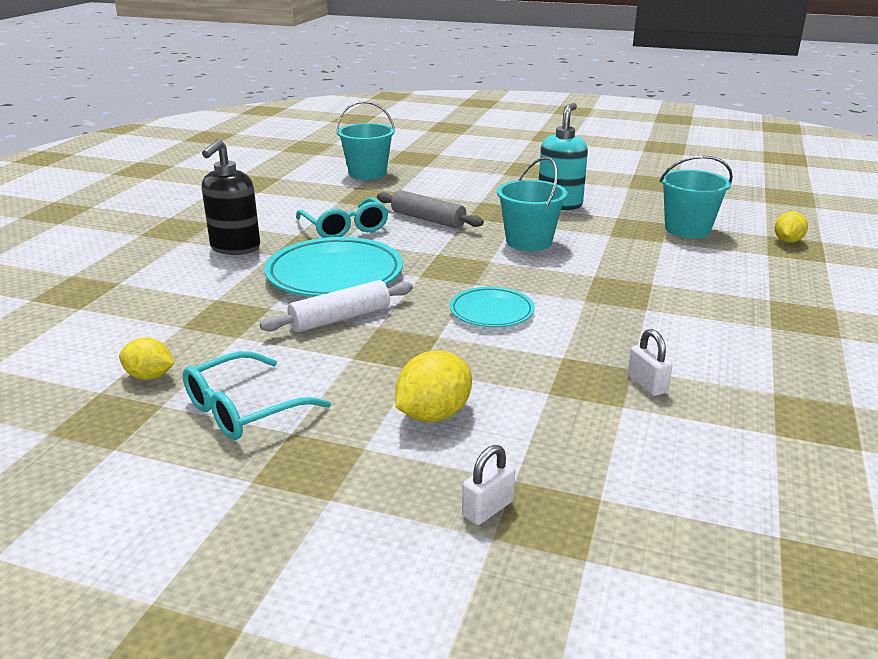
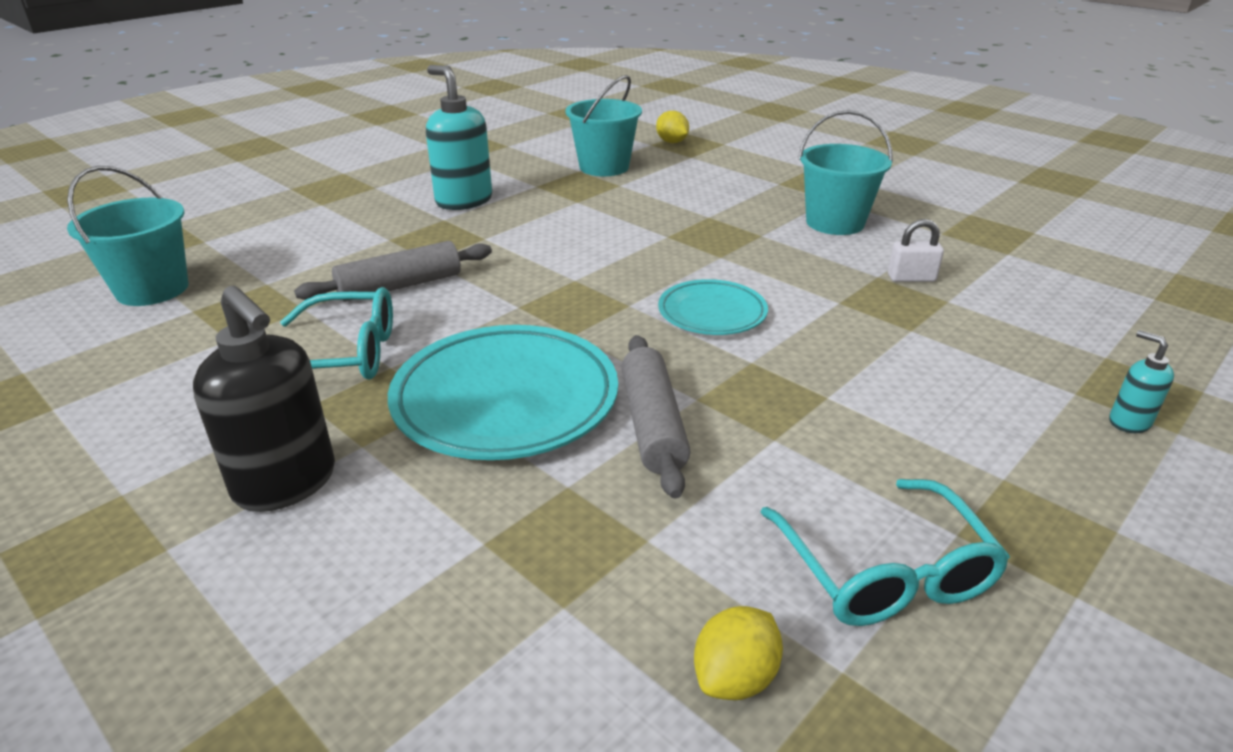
camera: 65 degrees left, 5 degrees up
white rolling pin [260,280,413,332] -> grey rolling pin [622,335,691,498]
yellow lemon [395,351,472,422] -> none
white padlock [462,445,515,525] -> turquoise soap dispenser [1109,330,1174,433]
turquoise bucket [497,157,567,251] -> turquoise bucket moved to [798,110,893,235]

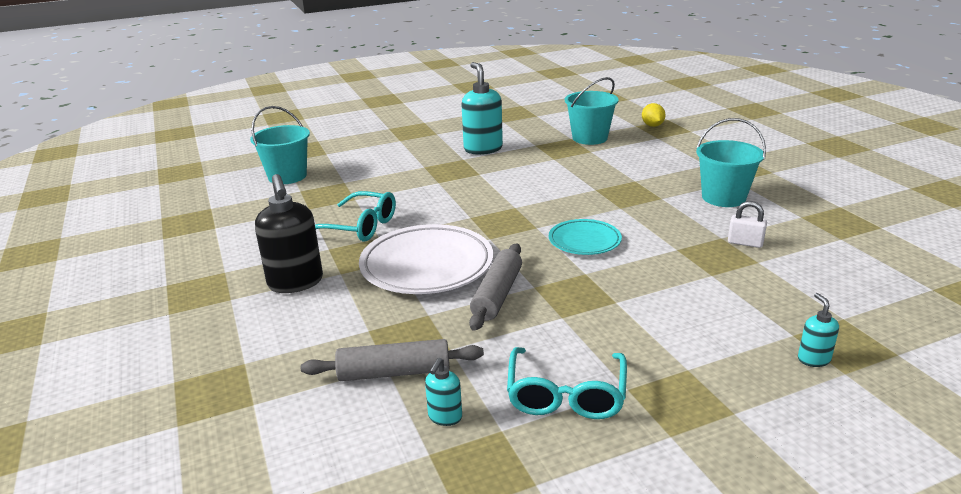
camera: 25 degrees right, 5 degrees down
grey rolling pin [294,241,492,302] -> grey rolling pin moved to [301,339,484,381]
turquoise plate [388,325,618,460] -> white plate [359,224,493,294]
yellow lemon [694,606,783,700] -> turquoise soap dispenser [425,358,462,426]

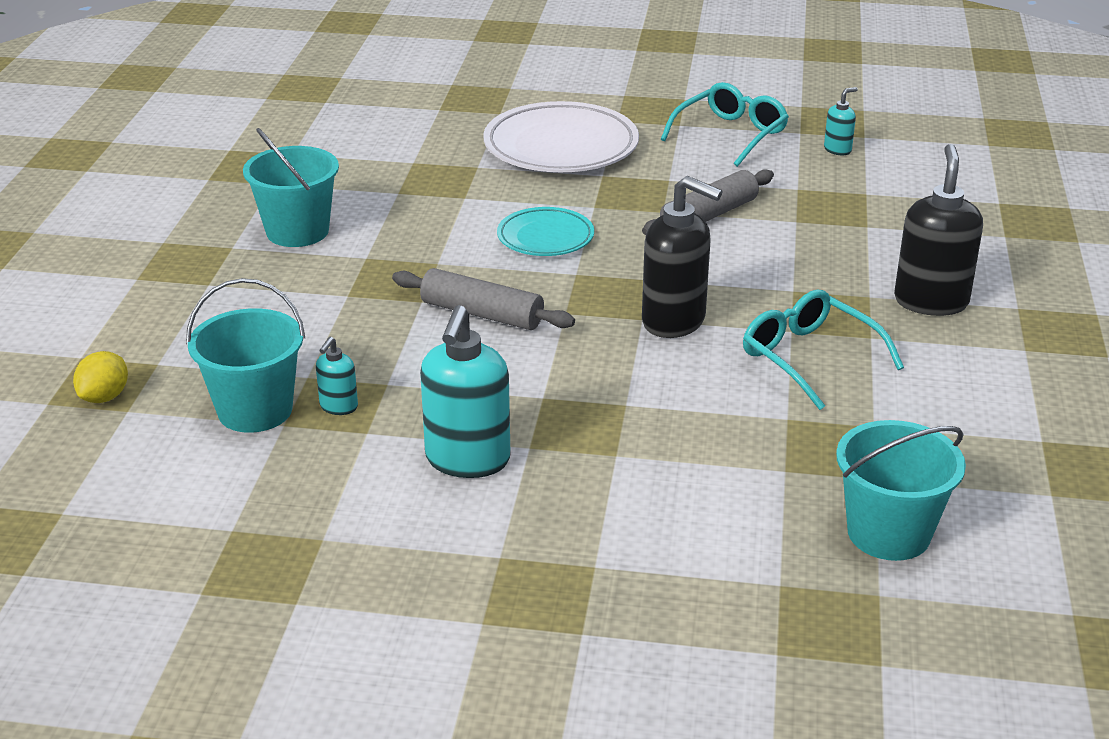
camera: 150 degrees left, 5 degrees up
grey rolling pin [301,339,484,381] -> grey rolling pin moved to [392,268,575,330]
white plate [359,224,493,294] -> white plate moved to [483,101,639,172]
white padlock [728,201,767,248] -> none
turquoise soap dispenser [798,293,839,367] -> turquoise soap dispenser moved to [316,337,358,415]
none -> black soap dispenser [642,176,723,338]

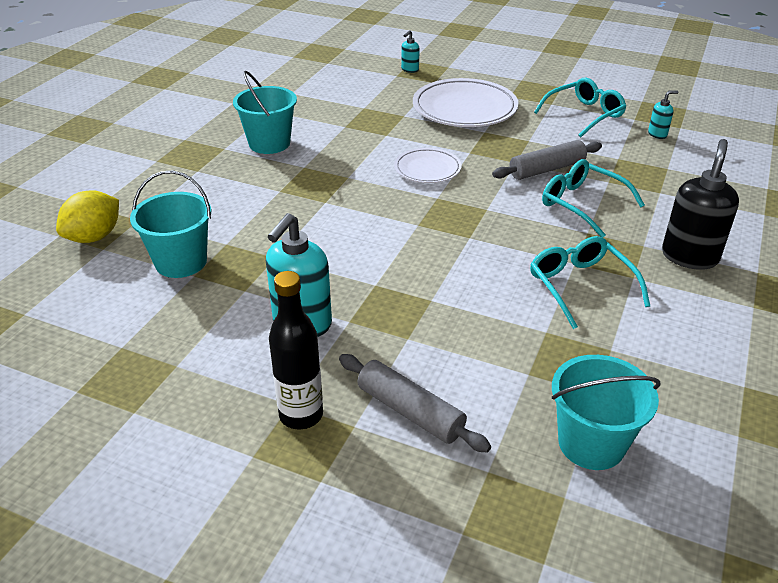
camera: 15 degrees right, 5 degrees up
yellow lemon [73,351,128,403] -> yellow lemon [56,190,119,243], size x1.52
turquoise soap dispenser [316,337,358,415] -> turquoise soap dispenser moved to [401,30,420,73]
grey rolling pin [392,268,575,330] -> grey rolling pin moved to [339,354,491,453]
turquoise plate [497,207,594,256] -> white plate [394,148,462,183]
black soap dispenser [642,176,723,338] -> none
none -> black bottle [269,271,323,429]
none -> turquoise glasses [542,159,645,237]

